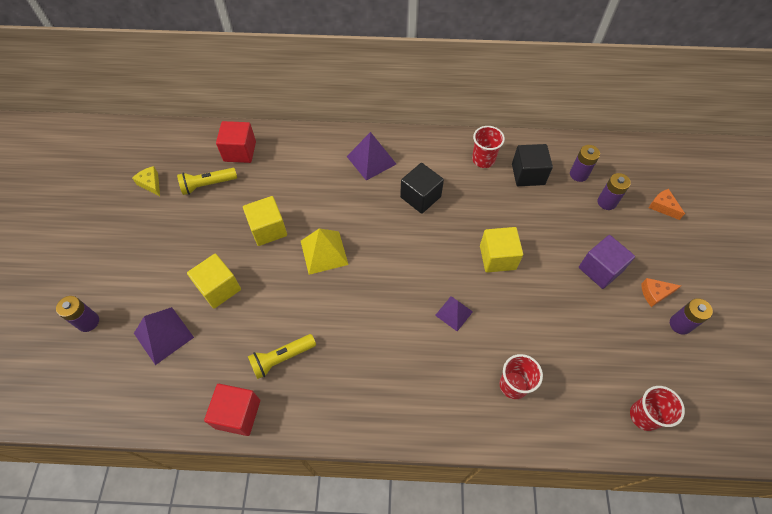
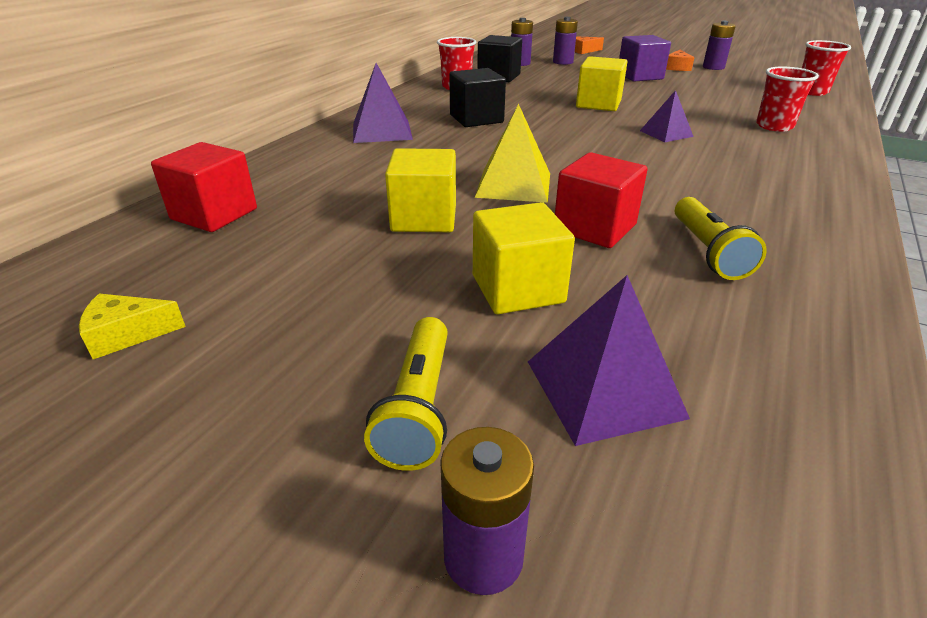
camera: 65 degrees left, 25 degrees down
yellow flashlight [177,168,237,195] -> yellow flashlight moved to [364,317,448,471]
red cube [204,384,260,436] -> red cube moved to [555,152,648,248]

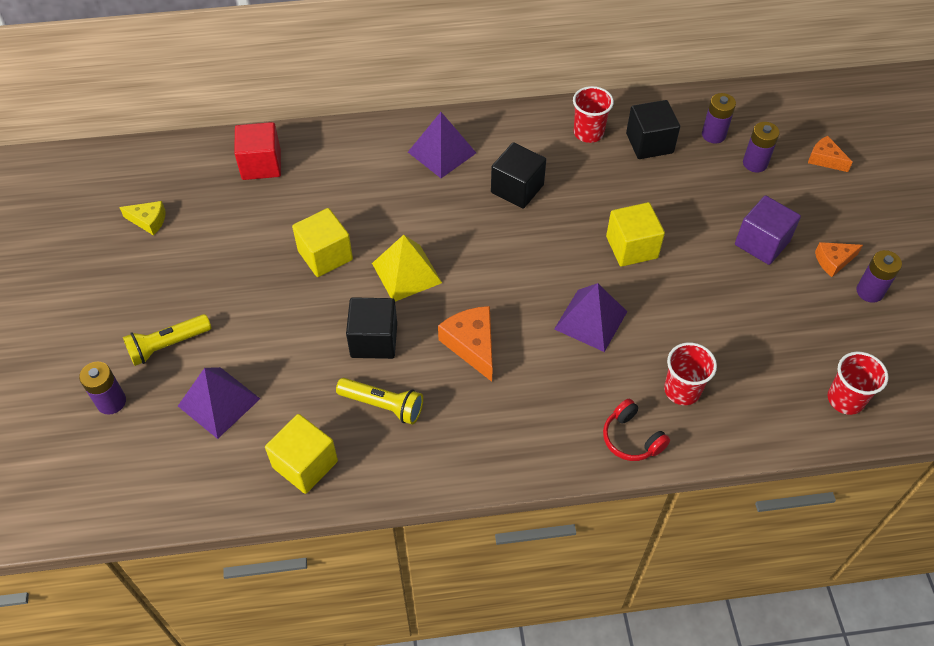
camera: 55 degrees right, 20 degrees up
yellow cheese [79,293,186,359] -> yellow cheese turned 150 degrees clockwise [119,201,166,236]
yellow cube [473,202,575,314] -> yellow cube moved to [265,414,338,494]
red cube [555,152,648,248] -> black cube [346,297,397,359]
purple pyramid [640,90,694,142] -> purple pyramid [554,283,627,352], size x1.56
yellow flashlight [675,197,767,280] -> yellow flashlight turned 120 degrees counterclockwise [336,378,423,425]
none -> orange cheese [438,306,493,382]
none -> red headphones [603,399,670,461]

